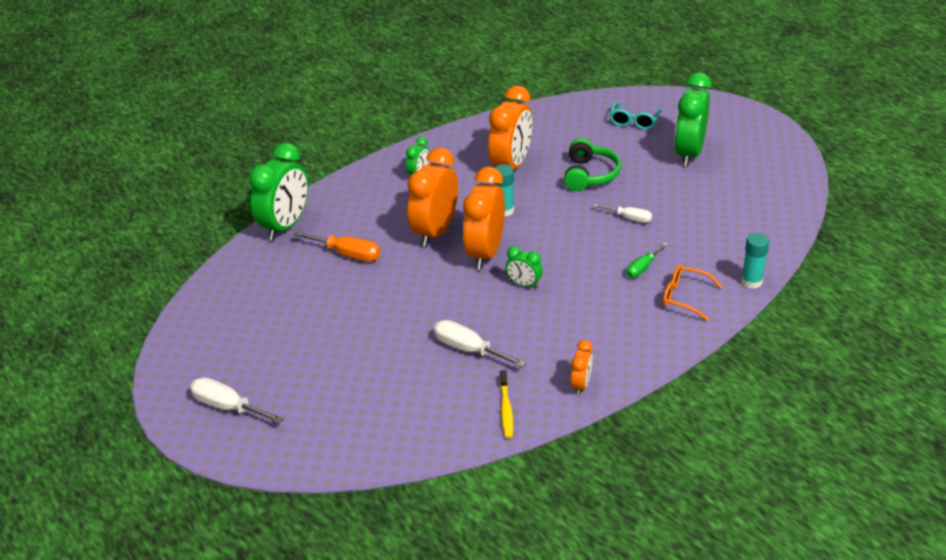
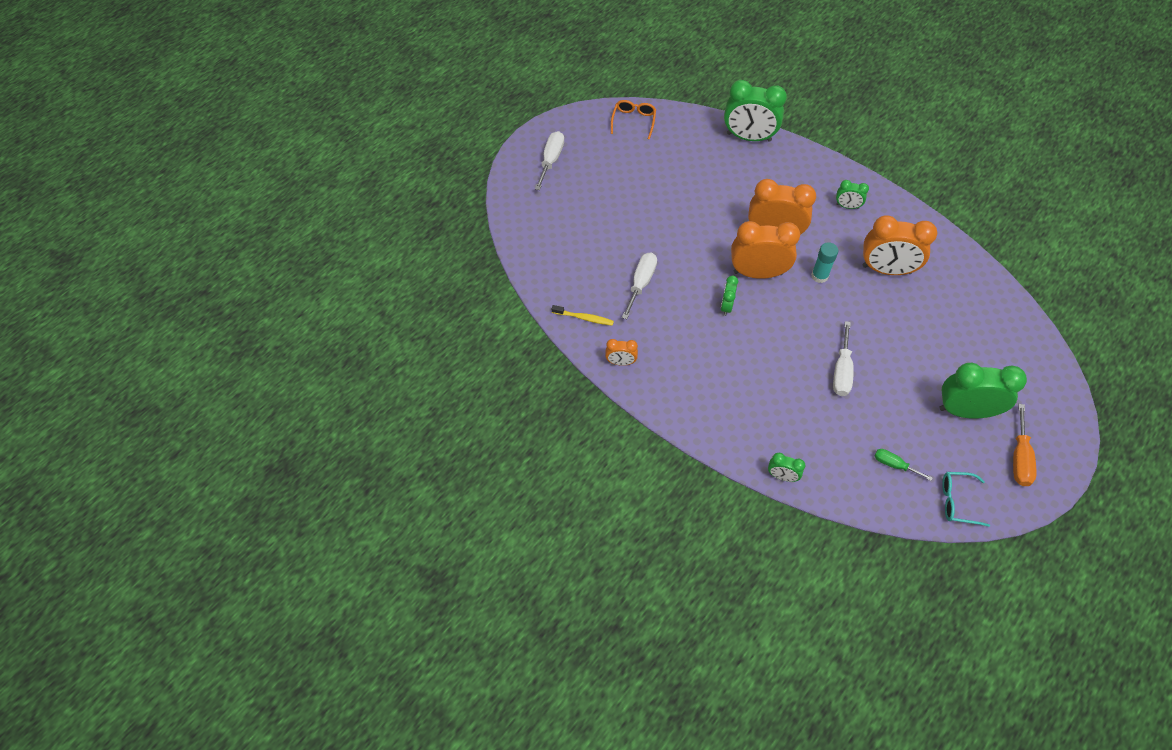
camera: 75 degrees right, 20 degrees up
orange screwdriver [293,231,380,261] -> orange screwdriver moved to [1013,404,1036,486]
yellow toothbrush [499,370,513,439] -> yellow toothbrush turned 150 degrees counterclockwise [552,305,614,326]
green headphones [564,138,621,191] -> none
white screwdriver [594,204,652,223] -> white screwdriver [833,321,854,396], size x1.53
turquoise glasses [609,102,662,129] -> turquoise glasses moved to [942,472,990,527]
green screwdriver [626,243,668,278] -> green screwdriver moved to [875,449,933,481]
orange glasses [663,265,722,321] -> orange glasses moved to [611,100,656,140]
turquoise glue stick [741,233,769,289] -> green clock [768,453,805,482]

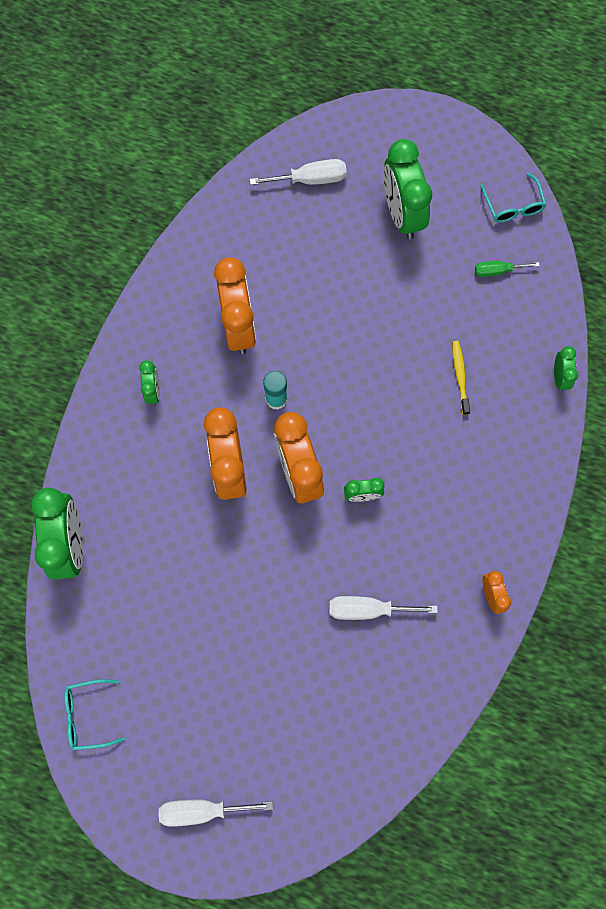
camera: 110 degrees left, 15 degrees up
yellow toothbrush [552,305,614,326] -> yellow toothbrush moved to [452,341,470,415]
orange glasses [611,100,656,140] -> turquoise glasses [64,679,125,750]
white screwdriver [833,321,854,396] -> white screwdriver moved to [250,159,347,185]
green screwdriver [875,449,933,481] -> green screwdriver turned 75 degrees clockwise [475,261,540,277]
orange screwdriver [1013,404,1036,486] -> none

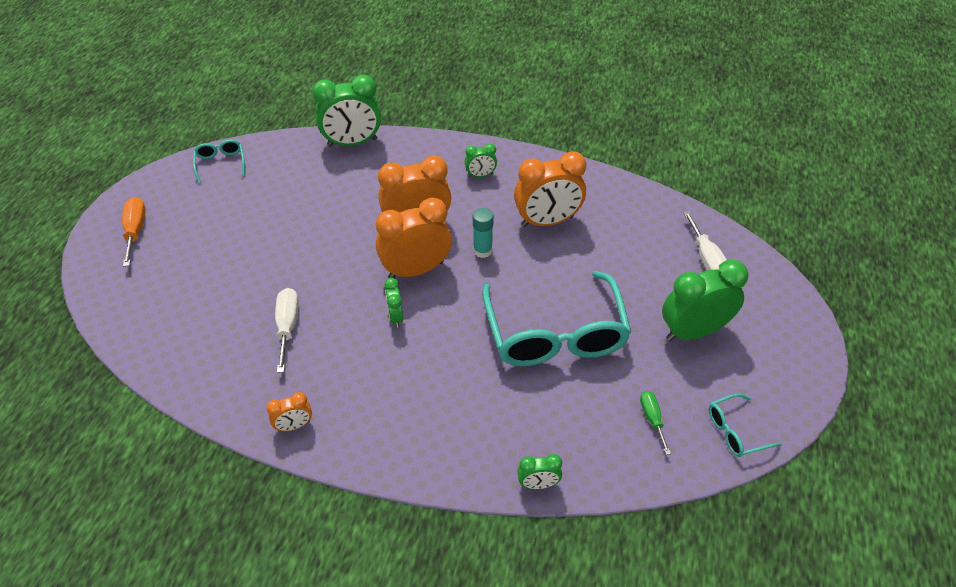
camera: 85 degrees right, 25 degrees down
white screwdriver [159,800,273,827] -> orange screwdriver [122,197,146,267]
yellow toothbrush [452,341,470,415] -> none
none -> turquoise glasses [482,271,631,366]

